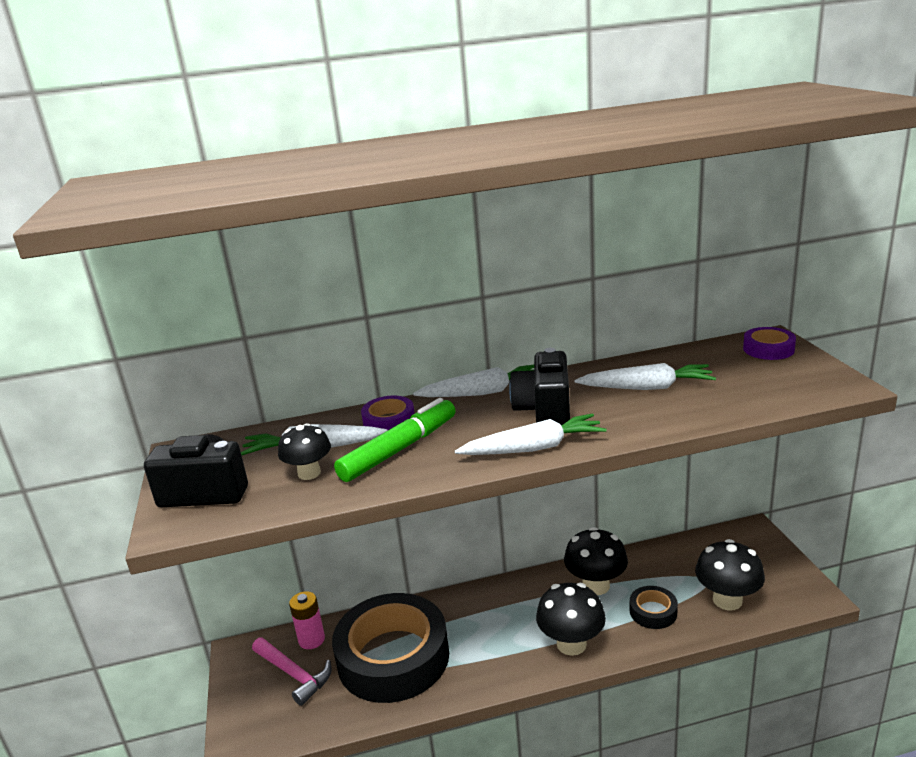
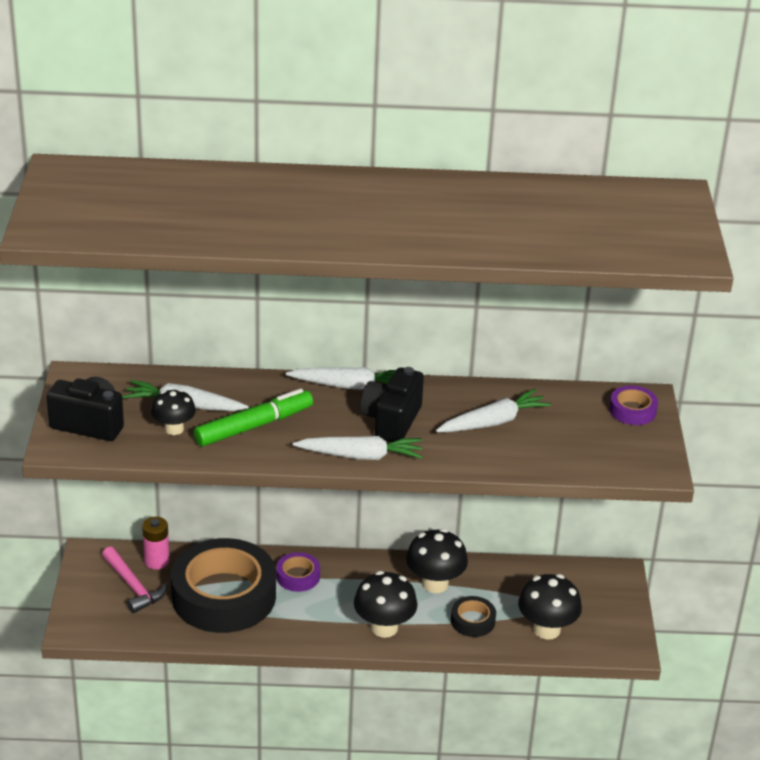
camera: 10 degrees right, 10 degrees up
purple tape [361,396,415,431] -> purple tape moved to [276,552,320,592]
white carrot [575,363,716,390] -> white carrot turned 45 degrees counterclockwise [436,389,551,432]

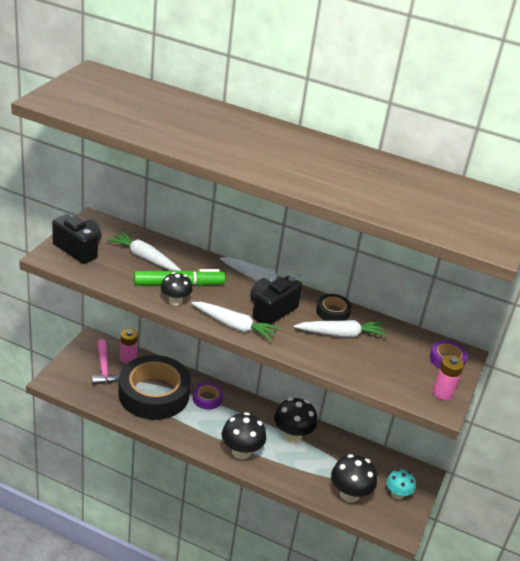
camera: 20 degrees right, 0 degrees up
black mushroom [151,389,196,435] -> black mushroom moved to [161,272,192,306]
black tape [451,596,496,637] -> black tape moved to [316,294,352,321]
none -> turquoise mushroom [386,469,416,500]
none -> pink battery [433,355,464,400]

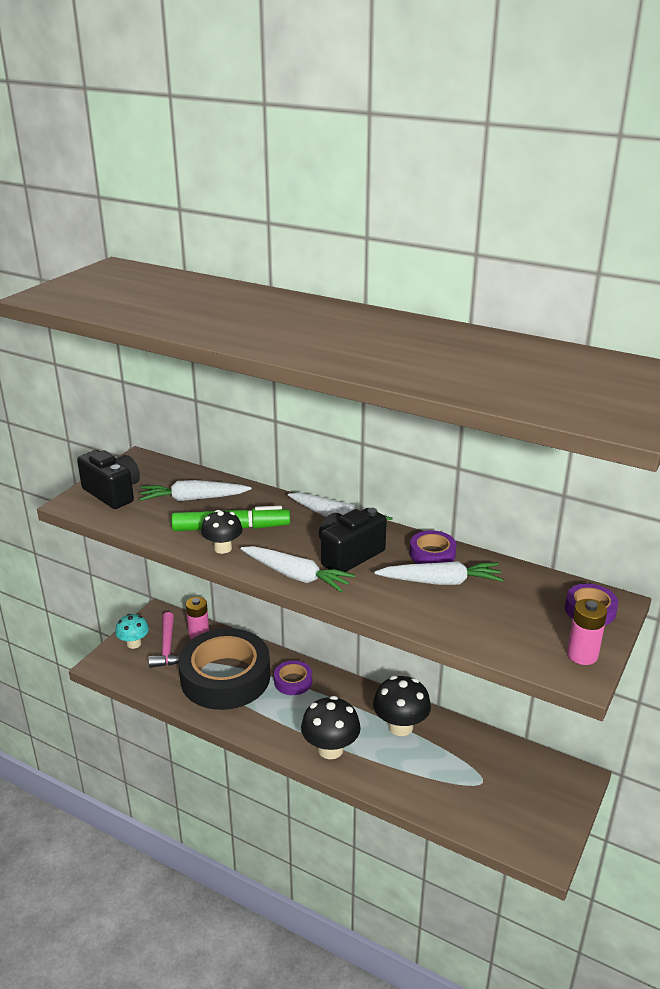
camera: 10 degrees right, 5 degrees down
white carrot [107,231,181,271] -> white carrot turned 45 degrees counterclockwise [139,480,251,501]
black tape [316,294,352,321] -> purple tape [410,531,457,564]
black mushroom [331,454,377,502] -> none
turquoise mushroom [386,469,416,500] -> turquoise mushroom moved to [115,614,149,649]

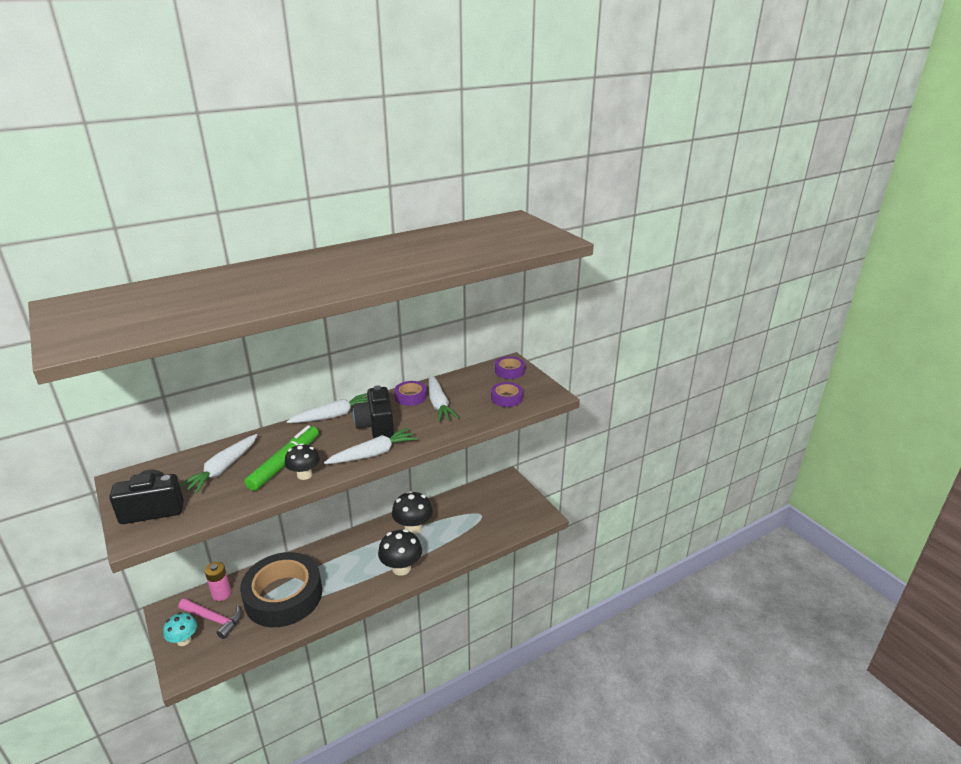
camera: 60 degrees left, 0 degrees up
purple tape [274,660,312,695] -> purple tape moved to [491,382,523,407]
white carrot [374,561,503,585] -> white carrot turned 135 degrees clockwise [429,375,459,422]
pink battery [567,599,607,665] -> none

